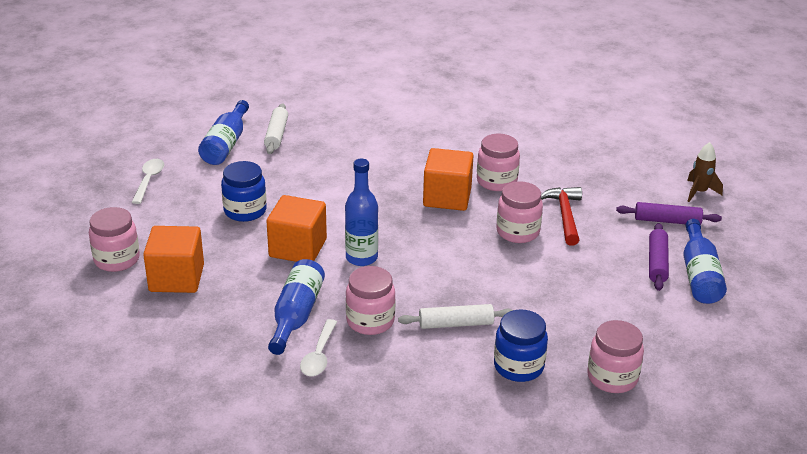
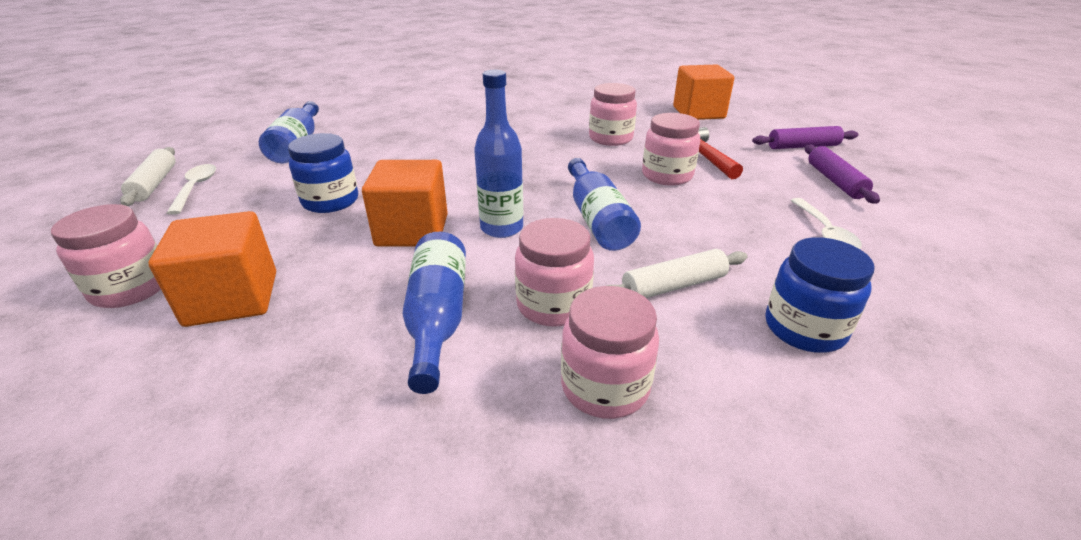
camera: 15 degrees left, 0 degrees up
white rolling pin [264,103,288,154] -> white rolling pin moved to [120,147,176,206]
white spoon [300,319,337,376] -> white spoon moved to [791,198,862,249]
orange cube [423,148,473,211] -> orange cube moved to [673,65,734,120]
pink jar [587,320,644,393] -> pink jar moved to [561,286,659,419]
blue bottle [683,219,727,304] -> blue bottle moved to [568,158,641,251]
brown rocket [687,142,723,202] -> none

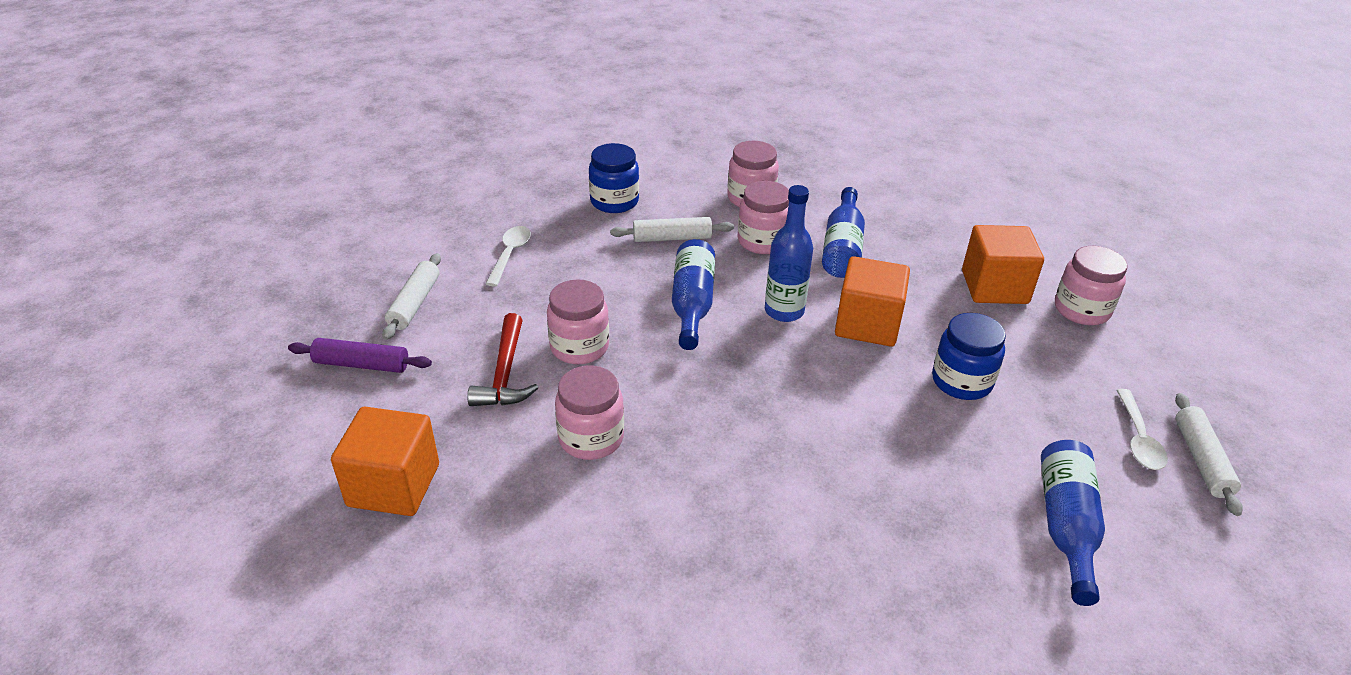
camera: 165 degrees left, 5 degrees up
purple rolling pin [805,144,880,204] -> white rolling pin [382,253,441,340]

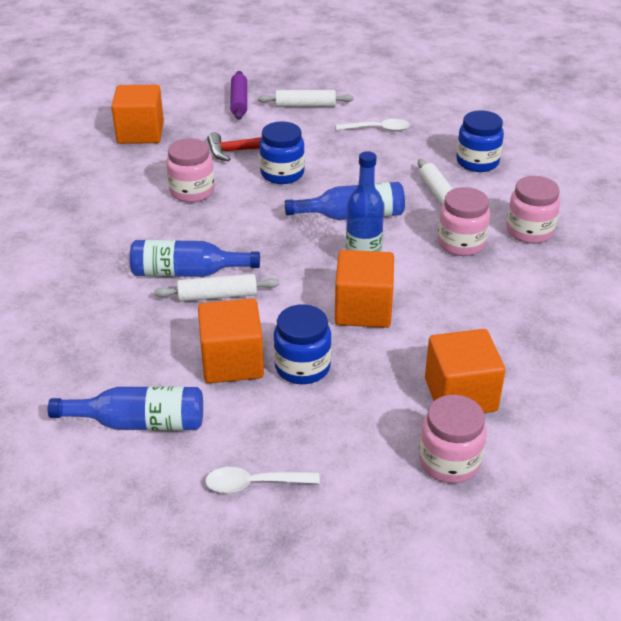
camera: 80 degrees right, 0 degrees up
pink jar [547,279,609,364] -> blue jar [259,121,305,184]
blue bottle [822,187,865,278] -> blue bottle moved to [130,240,260,277]
white rolling pin [1175,393,1243,516] -> white rolling pin moved to [154,274,279,302]
none -> orange cube [198,298,264,383]

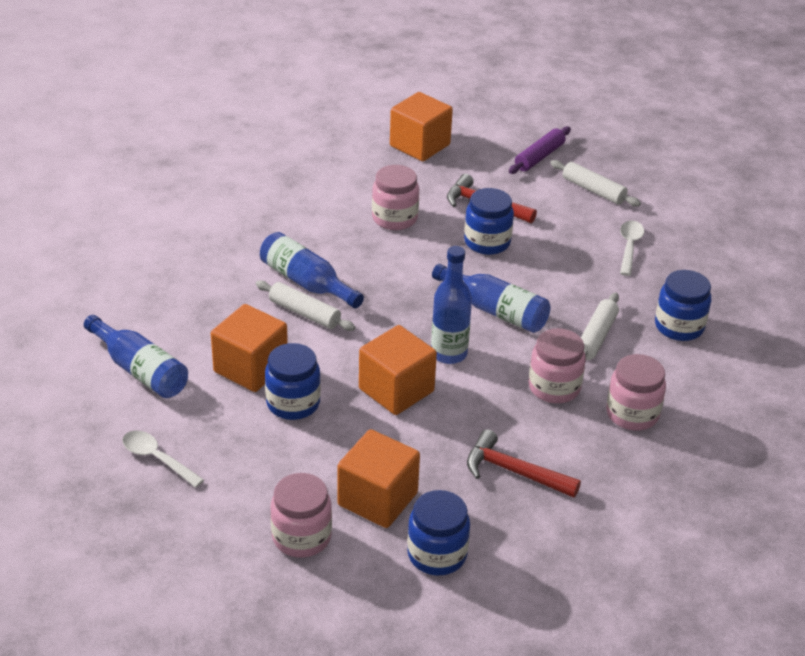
camera: 40 degrees right, 0 degrees up
white spoon [336,119,410,132] -> white spoon turned 120 degrees counterclockwise [620,221,644,276]
none -> blue jar [407,490,470,575]
none -> red hammer [467,429,581,498]

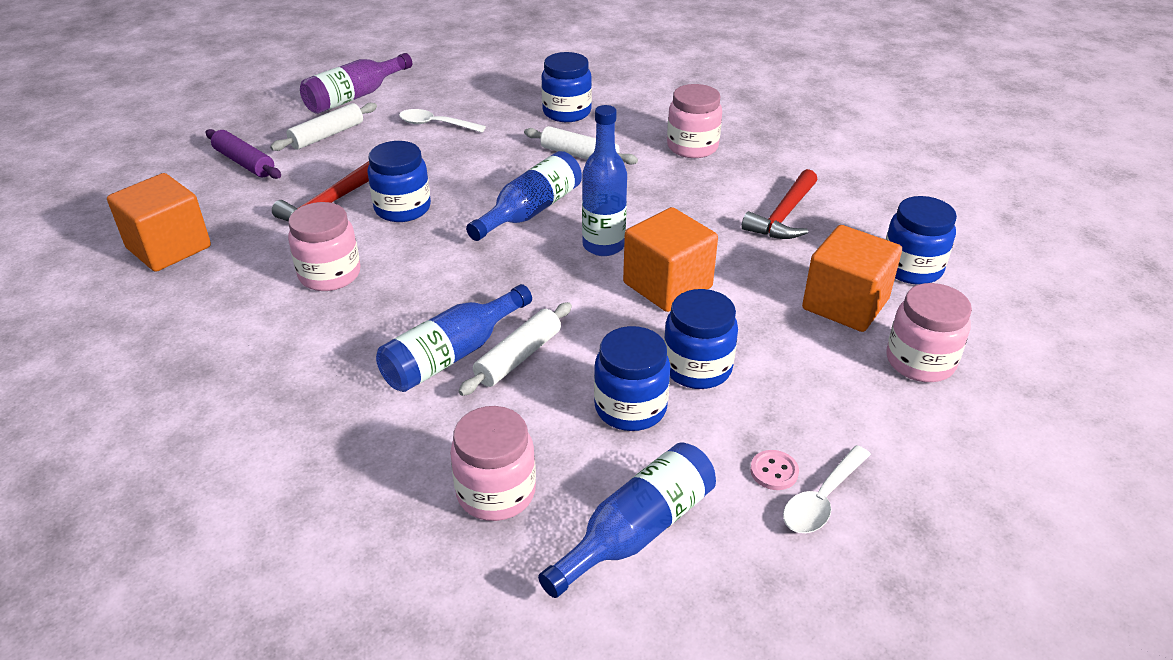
camera: 85 degrees left, 0 degrees up
orange cube [211,304,288,392] -> blue jar [594,326,671,431]
pink jar [529,328,586,403] -> pink jar moved to [450,406,536,521]
none -> purple bottle [300,53,412,114]
none -> pink button [750,450,799,490]

